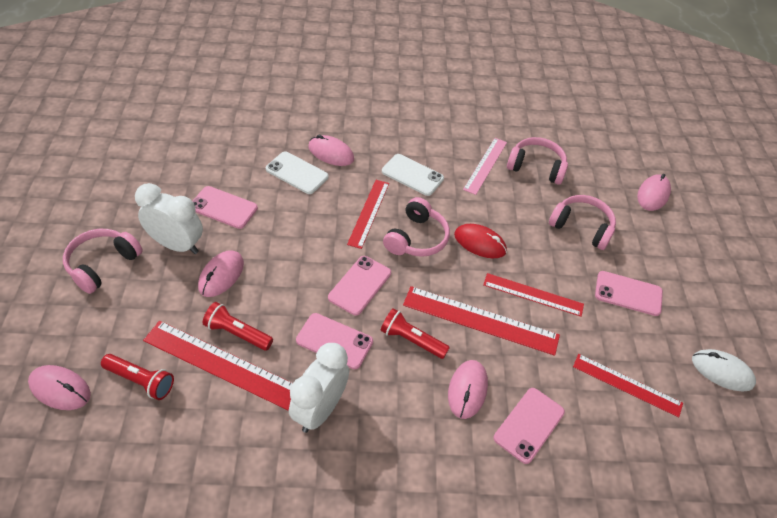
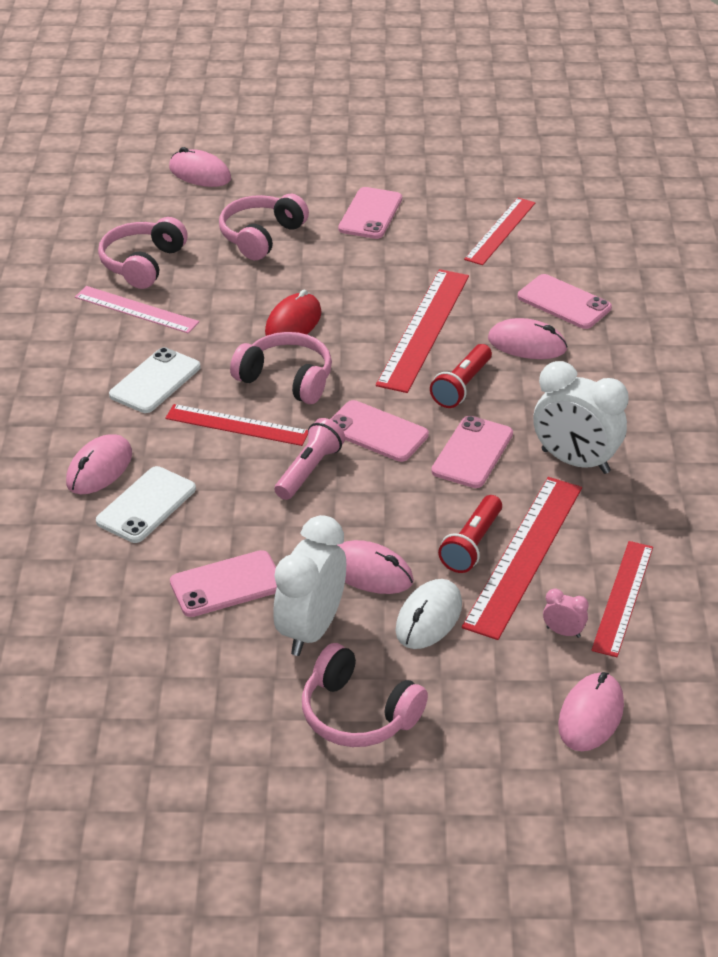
camera: 85 degrees left, 10 degrees down
red flashlight [101,354,174,400] -> pink clock [543,588,589,638]
pink phone [193,186,258,229] -> pink phone turned 45 degrees clockwise [170,550,277,617]
red ruler [483,273,584,317] -> red ruler moved to [591,541,653,657]
white mouse [692,349,756,391] -> white mouse moved to [396,579,462,649]
none -> pink flashlight [274,418,345,500]

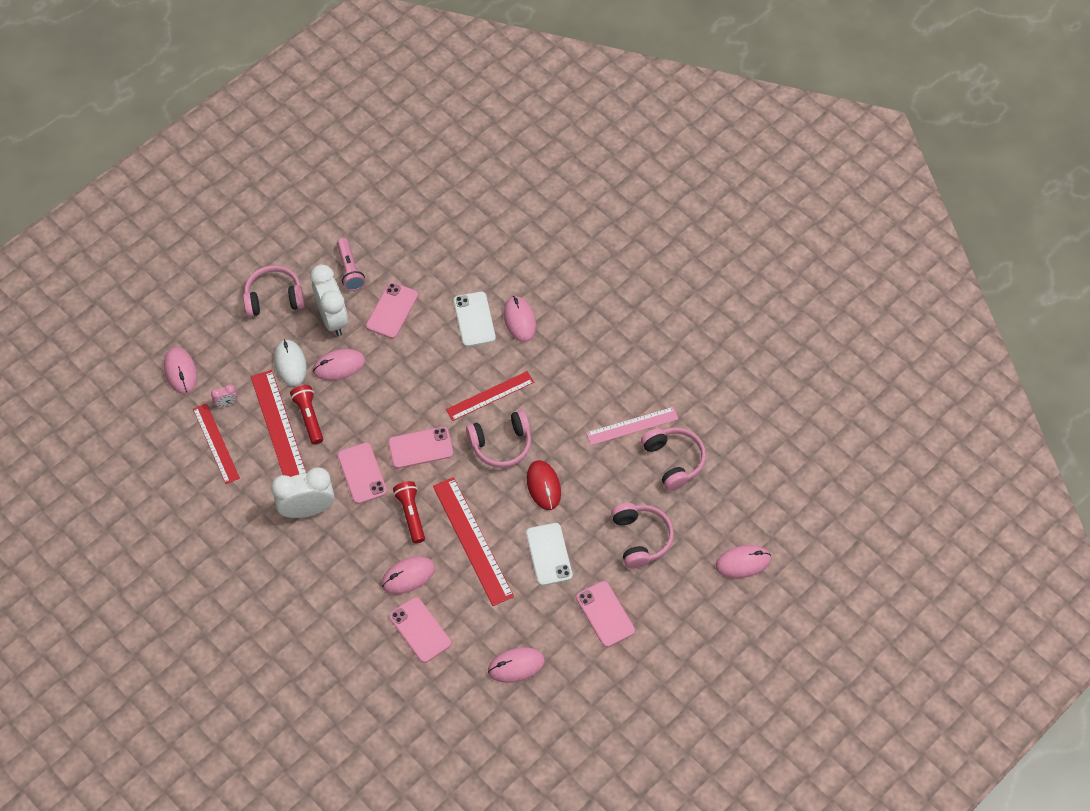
camera: 135 degrees right, 20 degrees up
white phone [109,347,201,413] -> white phone moved to [526,523,572,586]
pink flashlight [274,418,345,500] -> pink flashlight moved to [337,238,365,291]
red ruler [464,198,535,265] -> pink mouse [488,647,545,683]
pink phone [518,274,612,329] -> pink phone turned 60 degrees clockwise [389,597,451,663]

